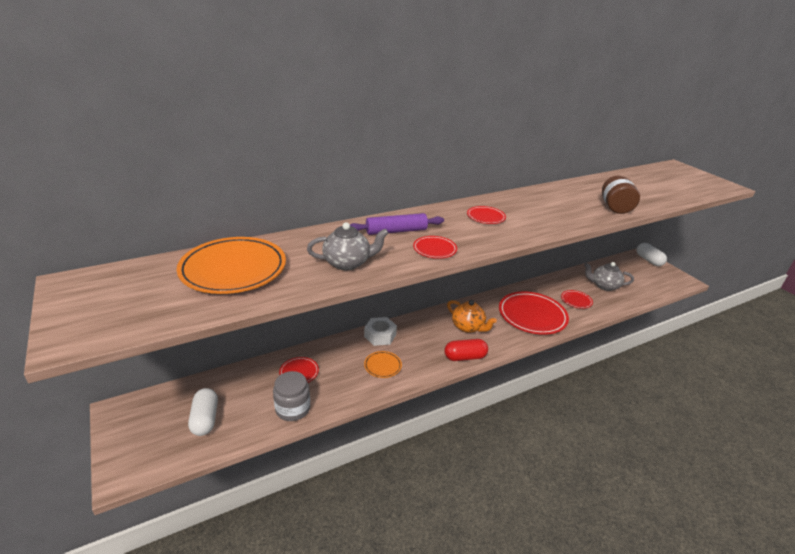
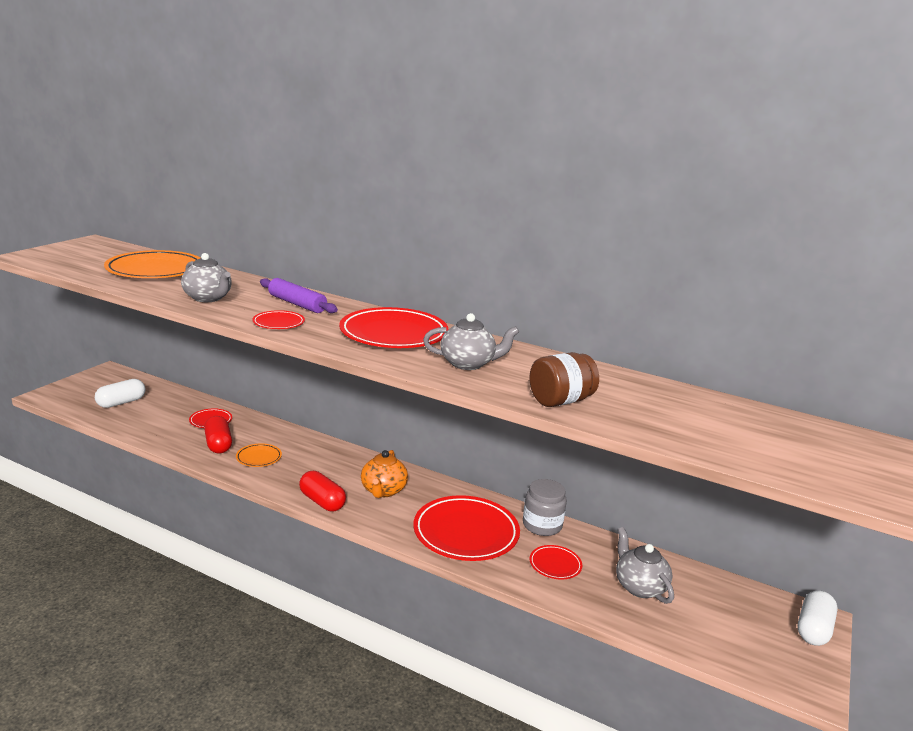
camera: 55 degrees right, 10 degrees down
grey jar [273,371,310,421] -> grey jar moved to [523,479,567,536]
white nut [364,317,397,346] -> none
red plate [467,206,506,224] -> red plate [339,307,448,348], size x2.12
none -> red capsule [204,416,232,453]
none -> grey teapot [423,313,519,370]

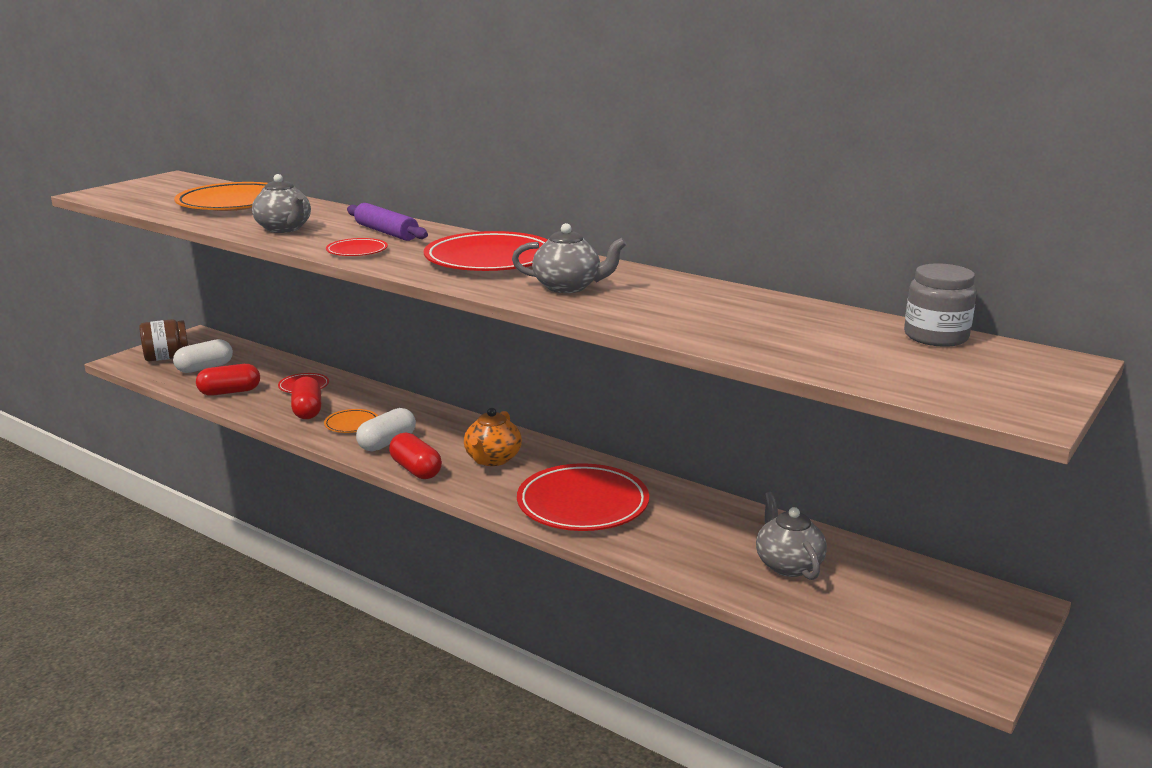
camera: 10 degrees right, 0 degrees up
grey jar [523,479,567,536] -> grey jar moved to [904,263,977,347]
brown jar [530,352,599,407] -> brown jar moved to [139,319,188,361]
red plate [530,545,582,579] -> none
white capsule [798,590,838,646] -> white capsule moved to [356,408,416,451]
none -> red capsule [196,364,260,396]

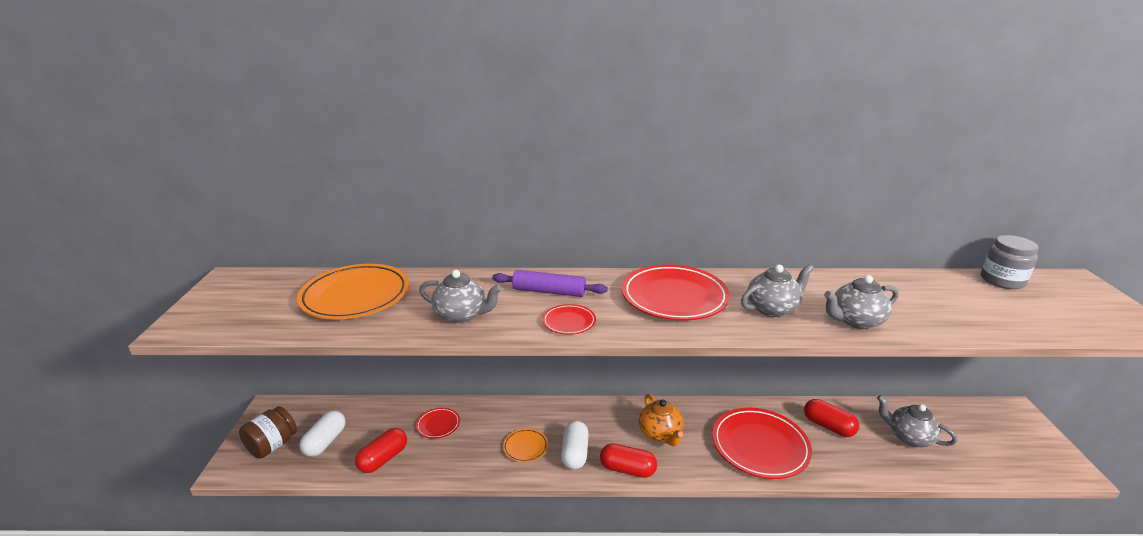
camera: 35 degrees left, 5 degrees up
red capsule [291,377,321,419] -> red capsule moved to [804,399,859,437]
none -> grey teapot [824,275,899,329]

